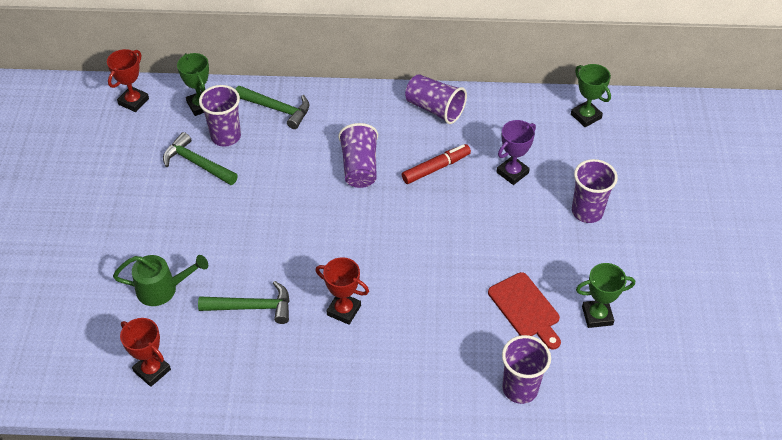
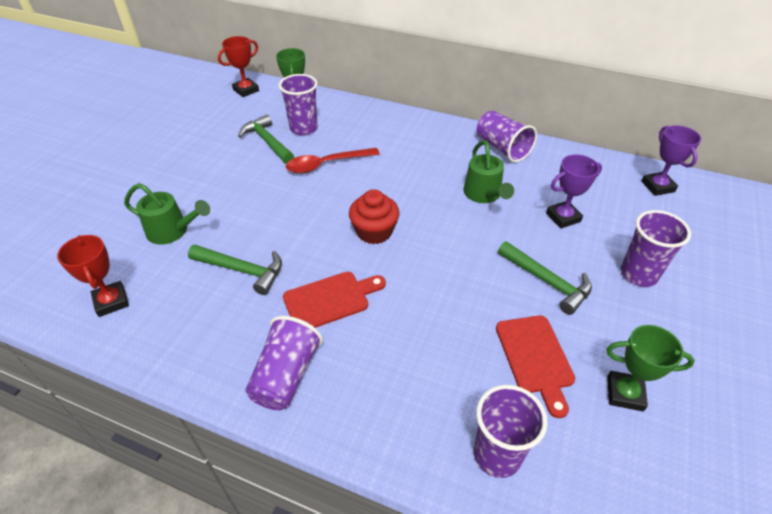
camera: 20 degrees right, 5 degrees down
green hammer [235,86,310,129] -> green hammer moved to [498,241,592,315]
red trophy [316,257,369,325] -> red cutting board [283,272,386,328]
purple cup [338,123,378,188] -> purple cup moved to [245,316,323,410]
red marker [402,144,471,184] -> green watering can [464,140,514,203]
green trophy [571,64,611,127] -> purple trophy [641,125,701,196]
none -> red spoon [286,148,380,173]
none -> red cupcake [349,189,399,244]

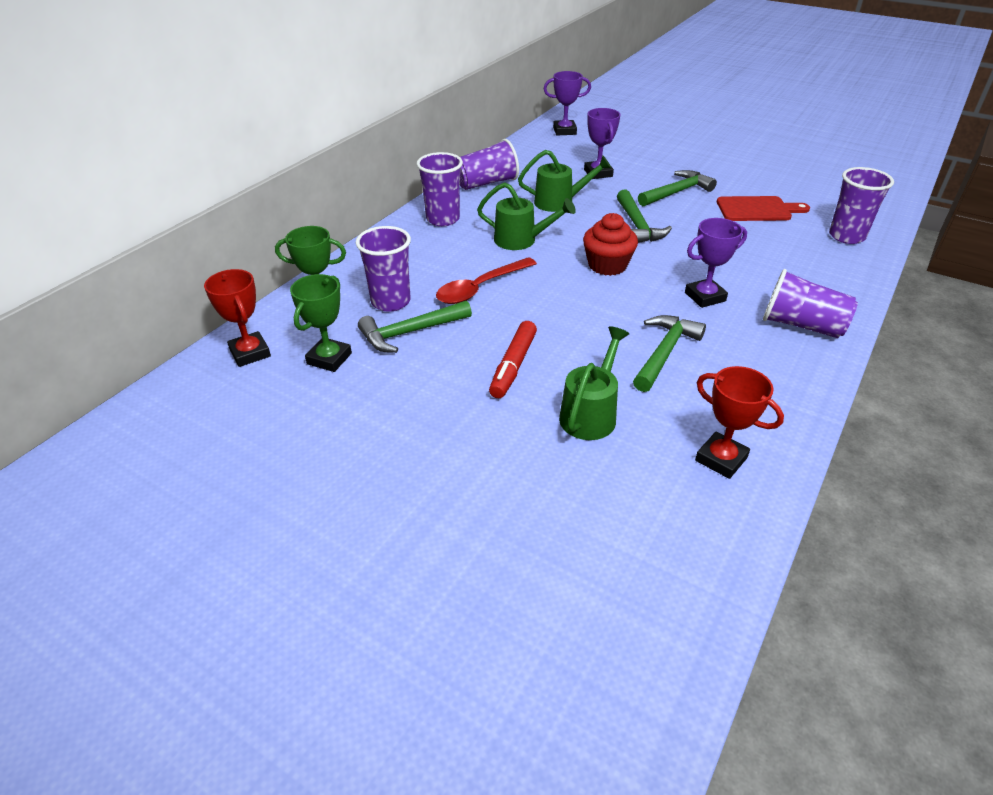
camera: 80 degrees left, 5 degrees down
red trophy [57,235,129,317] -> red trophy turned 60 degrees clockwise [695,366,784,479]
red cutting board [283,272,386,328] -> purple trophy [685,218,747,308]
red spoon [286,148,380,173] -> red spoon turned 60 degrees clockwise [436,257,537,304]
green trophy [606,325,695,411] -> green trophy moved to [290,274,352,372]
purple cup [621,210,691,287] -> purple cup moved to [417,152,463,226]
none -> green watering can [477,182,576,250]
none -> red marker [489,321,537,398]
none -> green hammer [617,190,672,243]

